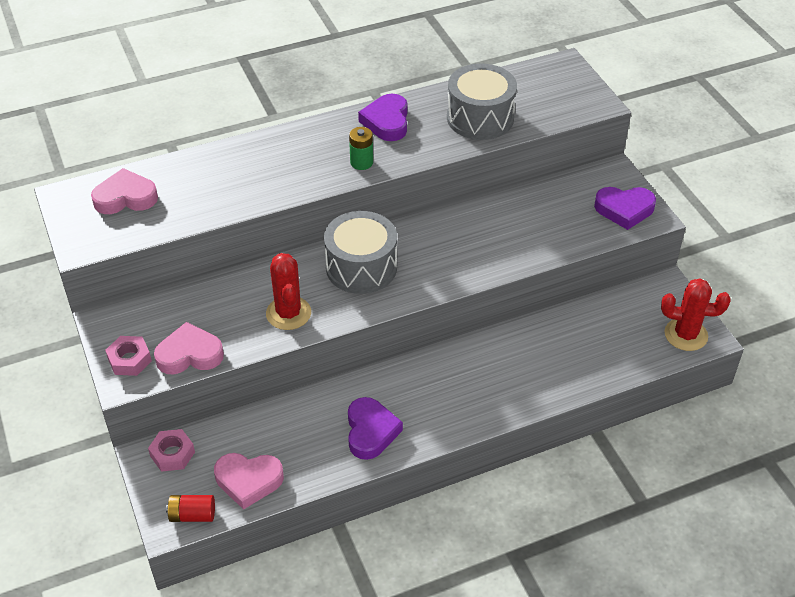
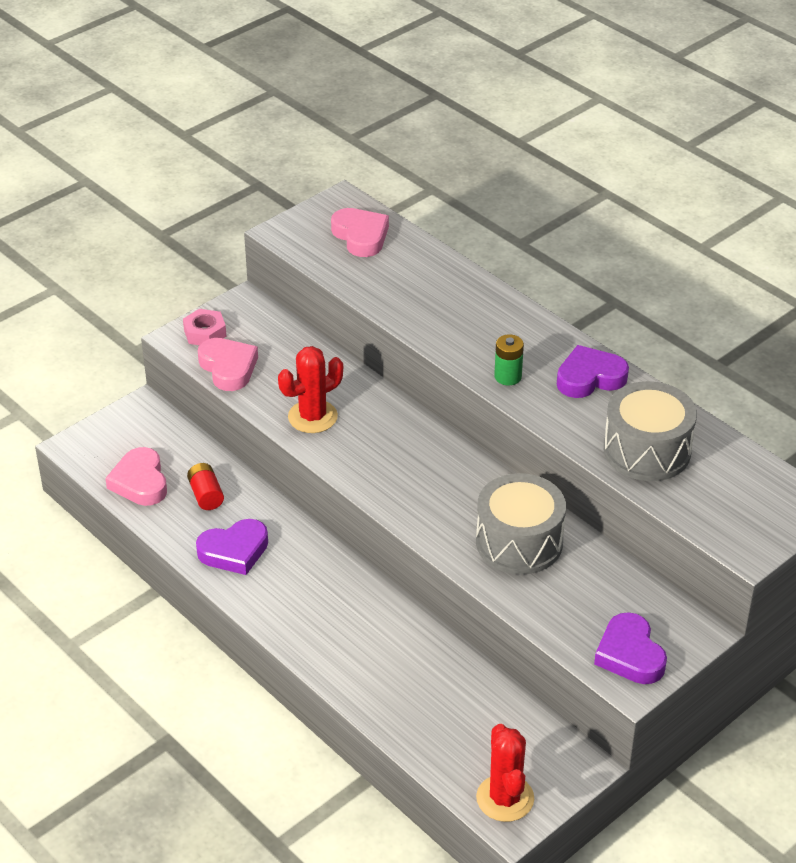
camera: 70 degrees right, 5 degrees down
pink nut [148,429,195,472] -> none
red battery [166,495,215,522] -> red battery moved to [187,463,224,510]
grey drum [324,211,397,294] -> grey drum moved to [476,473,566,574]

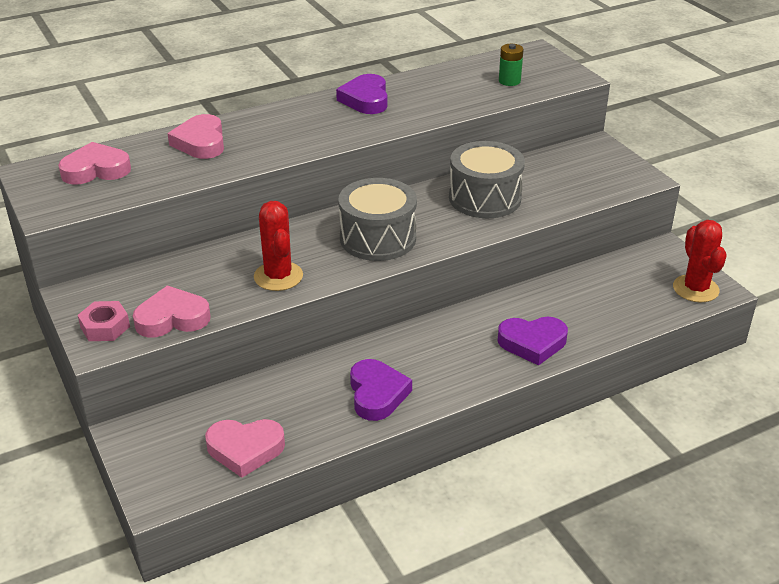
camera: 75 degrees left, 5 degrees down
red battery [187,463,224,510] -> none
red cactus [476,724,534,822] -> red cactus turned 75 degrees clockwise [673,220,727,302]
green battery [494,334,524,385] -> green battery moved to [499,44,524,86]
purple heart [594,612,667,684] -> purple heart moved to [497,317,568,366]
grey drum [604,381,697,481] -> grey drum moved to [338,178,417,261]
none -> pink heart [168,114,224,159]

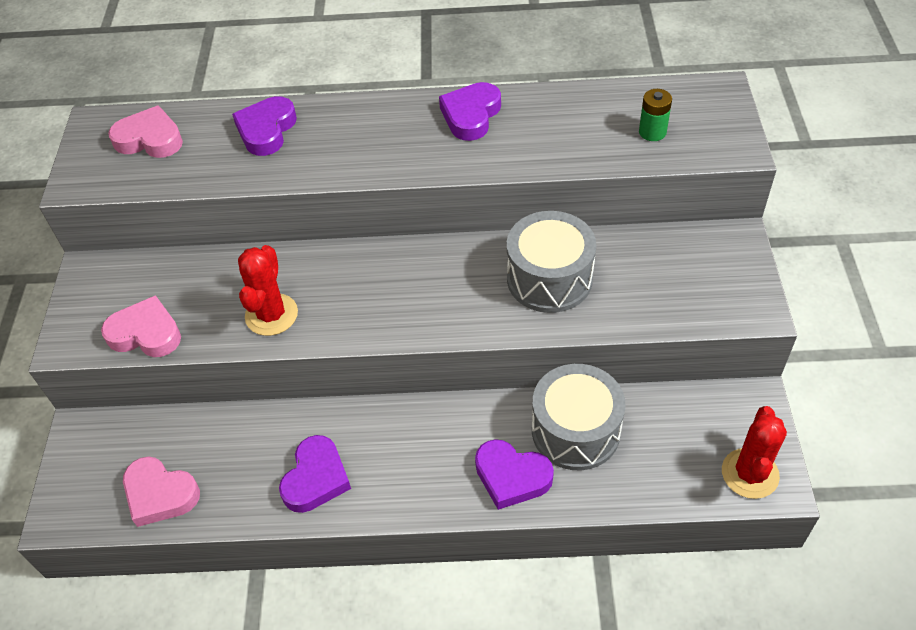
camera: 30 degrees right, 15 degrees up
pink nut [78,301,130,341] -> none
pink heart [168,114,224,159] -> purple heart [232,96,297,156]
grey drum [338,178,417,261] -> grey drum moved to [532,364,626,470]

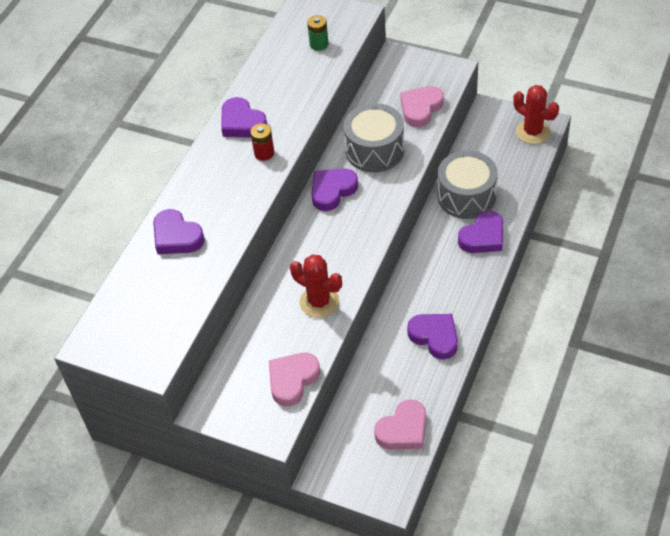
camera: 65 degrees left, 0 degrees up
pink heart [108,105,183,158] -> pink heart moved to [400,86,444,127]
none -> red battery [250,123,274,161]
none -> purple heart [311,168,358,211]

